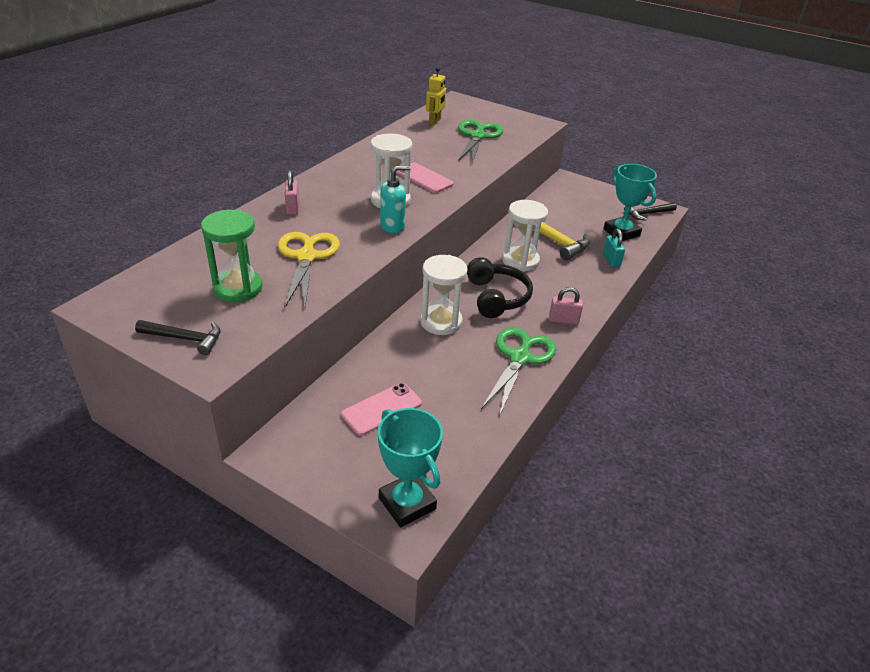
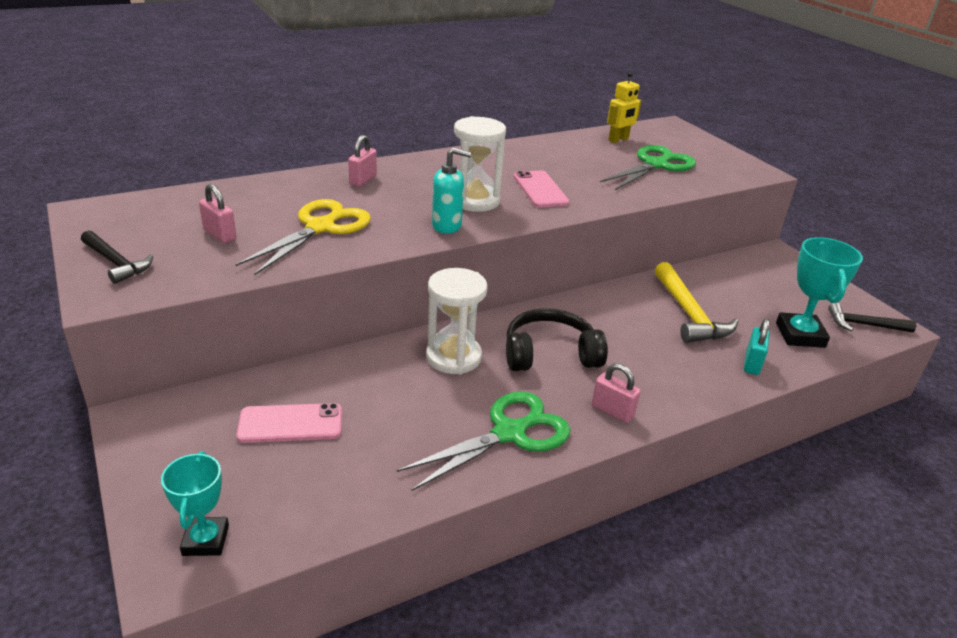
camera: 30 degrees right, 5 degrees down
green hourglass [201,210,263,302] -> pink padlock [199,184,237,243]
turquoise trophy [378,408,443,527] -> turquoise trophy [161,451,229,556], size x0.66
black headphones [467,257,533,318] -> black headphones turned 120 degrees counterclockwise [506,308,608,371]
white hourglass [502,200,548,272] -> none

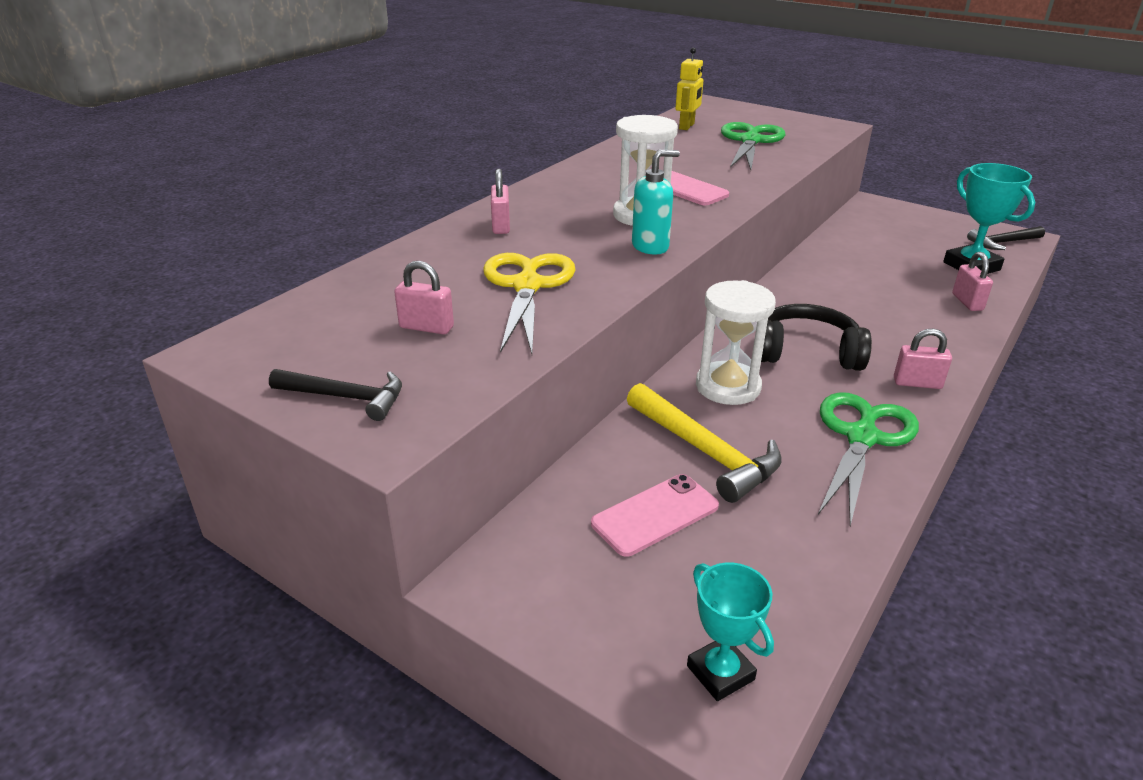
camera: 25 degrees left, 0 degrees up
black headphones [506,308,608,371] -> black headphones turned 45 degrees clockwise [761,304,872,371]
yellow hammer [655,262,738,343] -> yellow hammer moved to [627,383,782,503]
turquoise padlock [744,318,769,375] -> pink padlock [952,252,993,311]

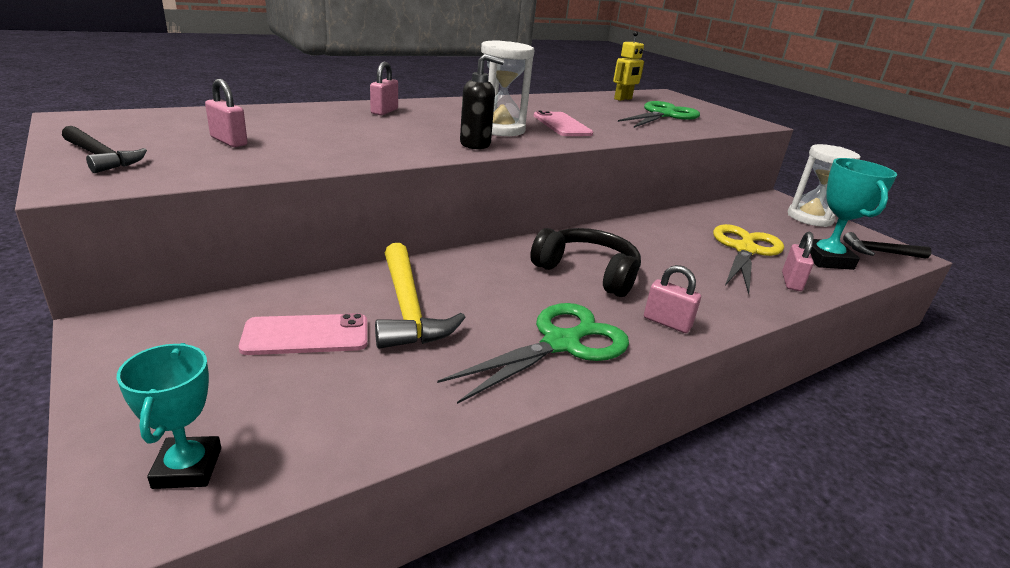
camera: 20 degrees right, 5 degrees down
yellow scissors [483,253,575,354] -> yellow scissors moved to [713,224,784,295]
turquoise soap dispenser [632,150,680,254] -> black soap dispenser [460,54,504,149]
white hourglass [696,280,776,405] -> white hourglass moved to [788,144,860,227]

